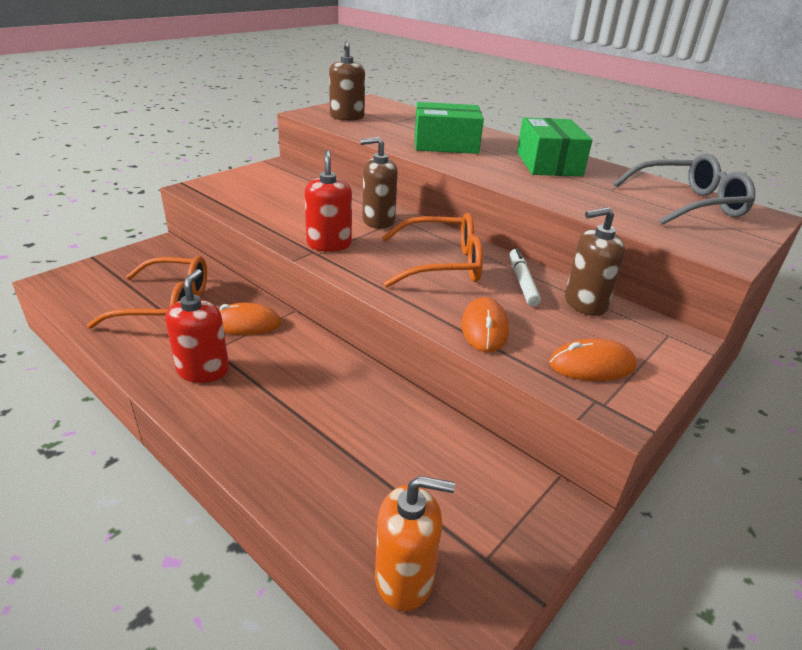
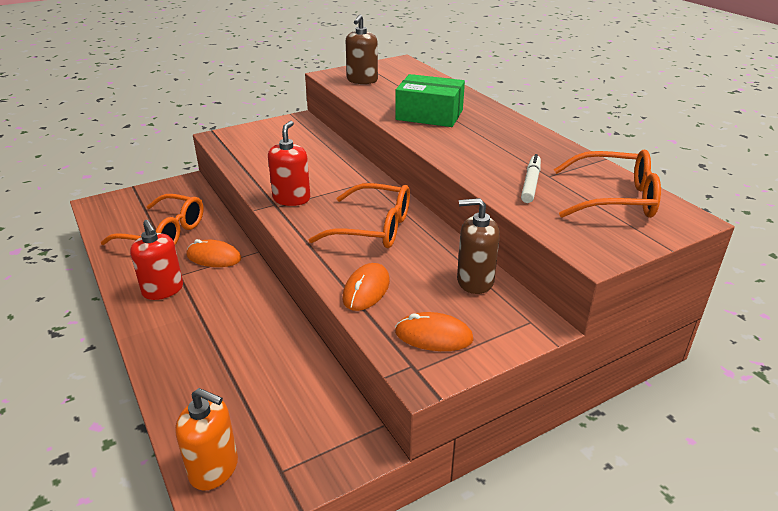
camera: 20 degrees right, 0 degrees up
red soap dispenser [165,269,229,383] -> red soap dispenser turned 120 degrees clockwise [130,220,183,300]
brown soap dispenser [360,137,398,229] -> none
white marker [510,248,541,306] -> white marker moved to [521,154,541,203]
green box [517,118,592,176] -> none
grey glasses [614,153,755,225] -> orange glasses [554,150,661,218]

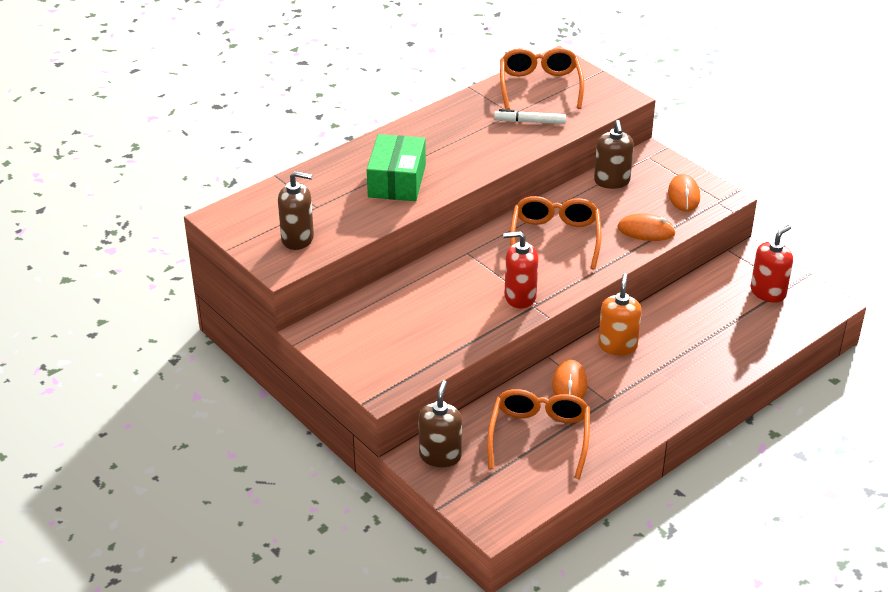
camera: 100 degrees left, 5 degrees up
red soap dispenser [130,220,183,300] -> red soap dispenser moved to [751,225,793,303]
orange soap dispenser [175,388,238,491] -> orange soap dispenser moved to [598,274,642,356]
none -> brown soap dispenser [419,380,462,467]

